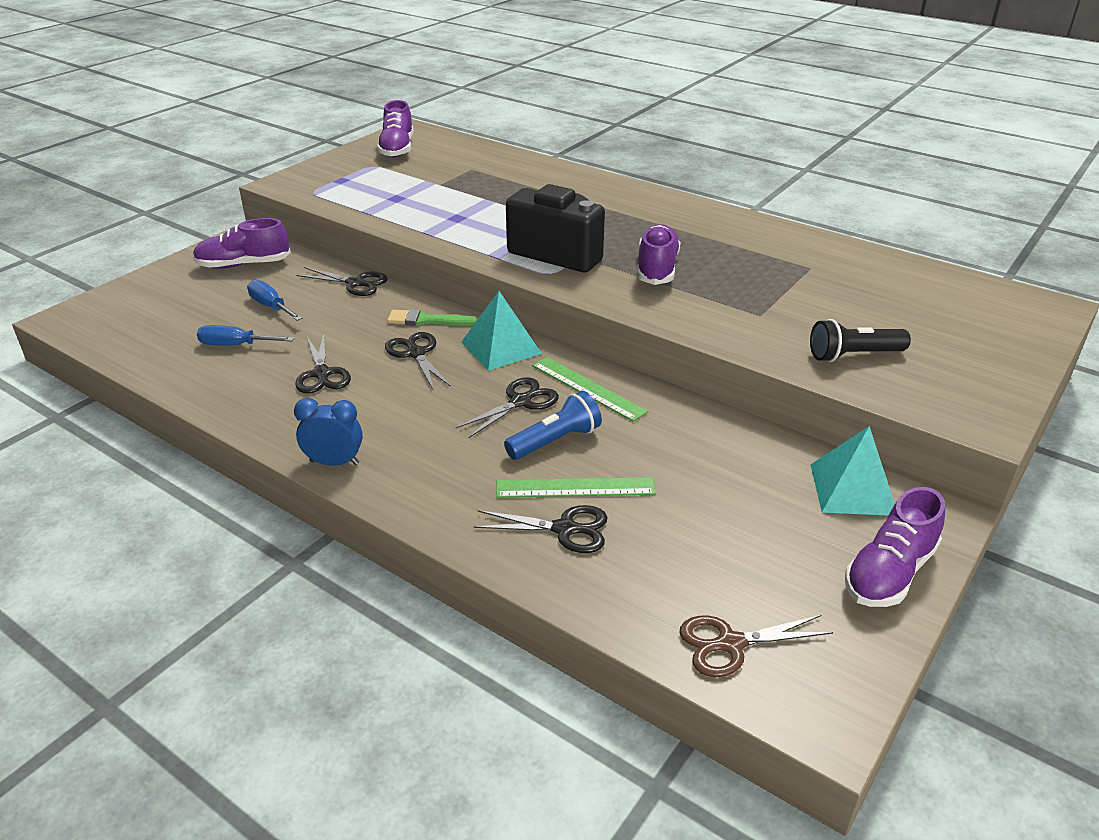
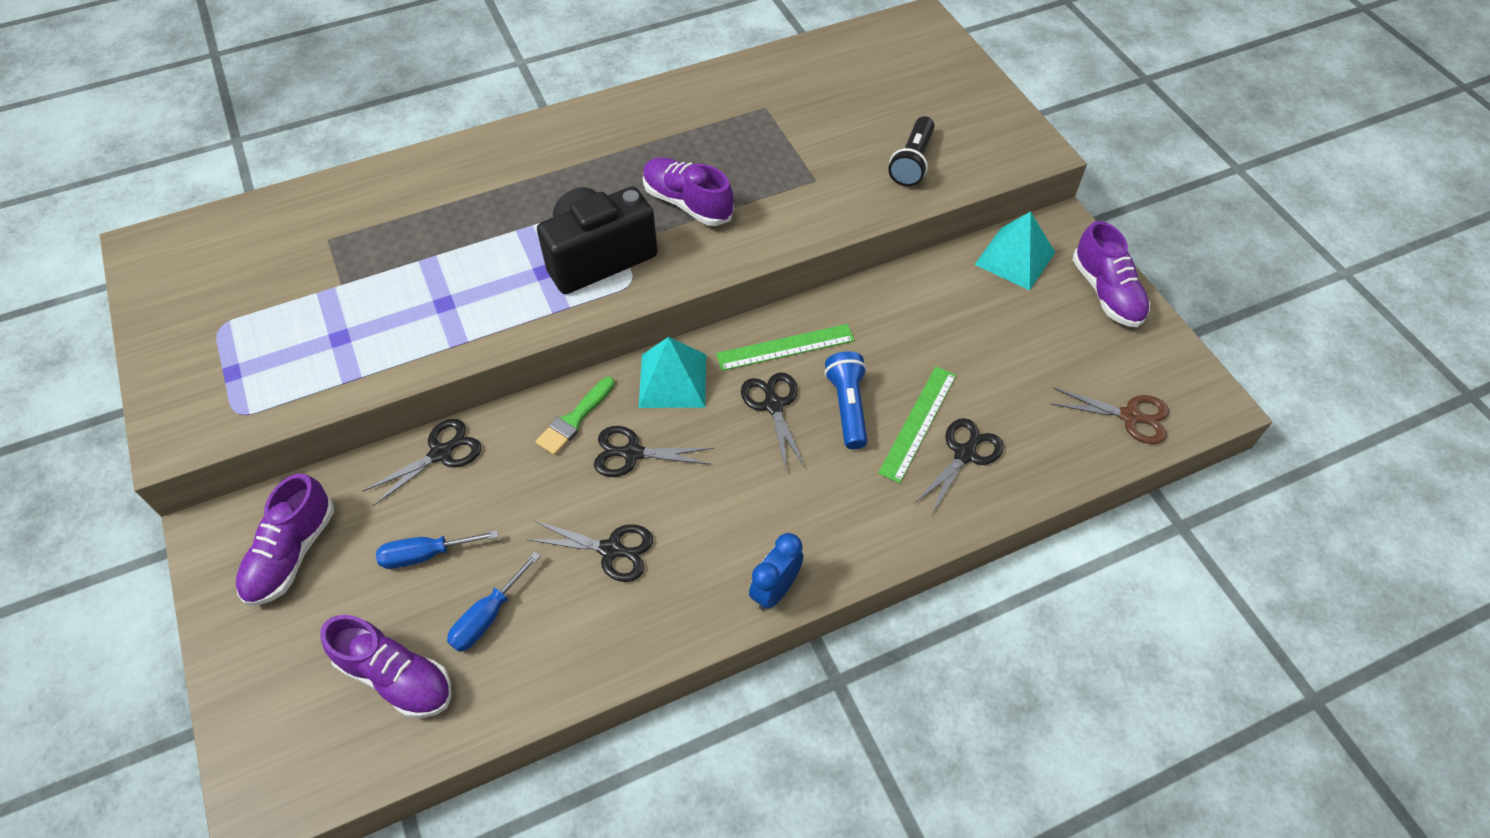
camera: 60 degrees left, 20 degrees up
purple shoe [377,100,413,158] -> purple shoe moved to [320,615,452,718]
brown scissors [679,615,833,677] -> brown scissors turned 90 degrees counterclockwise [1050,388,1169,444]

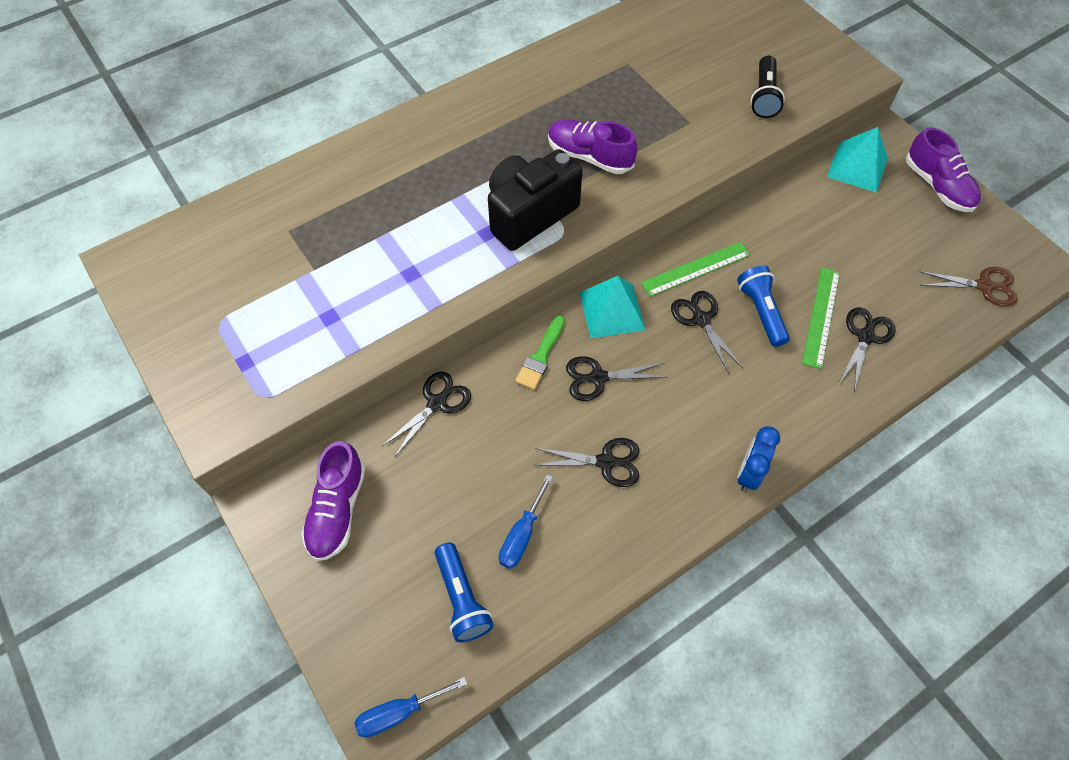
camera: 10 degrees left, 5 degrees up
purple shoe [320,615,452,718] -> blue flashlight [435,543,494,642]
blue screwdriver [376,530,498,569] -> blue screwdriver moved to [354,677,467,737]

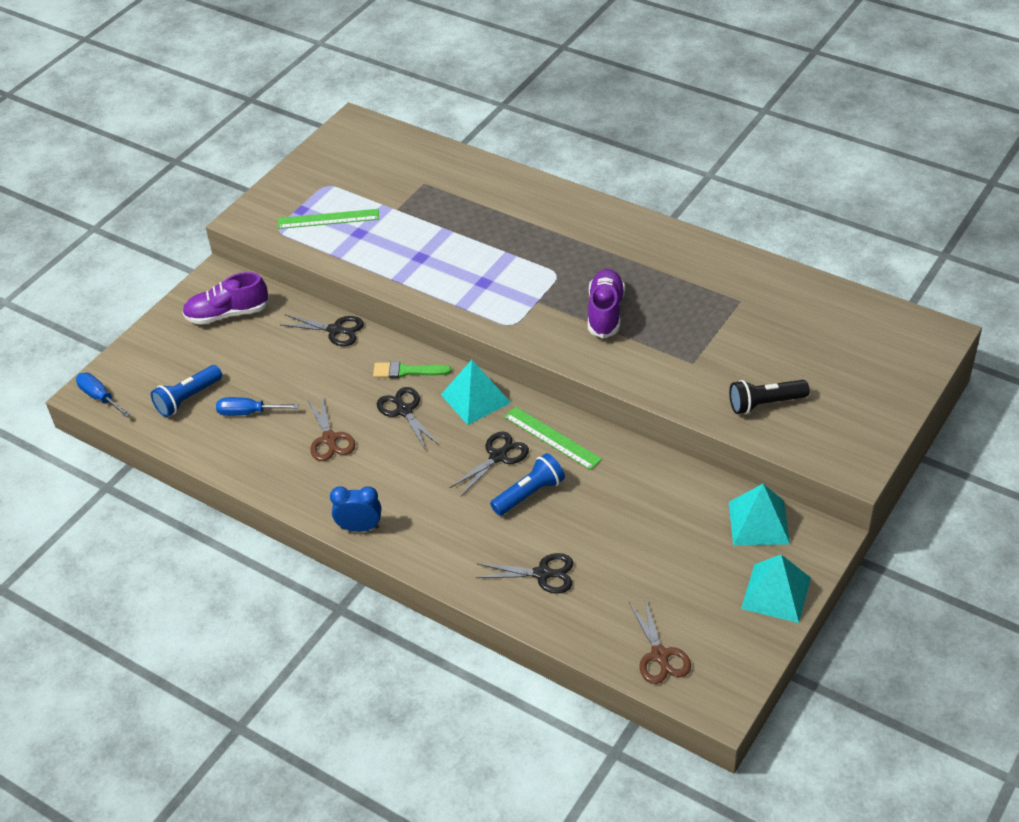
camera: 70 degrees right, 15 degrees down
black camera [488,149,582,251] -> none
black scissors [535,438,639,487] -> brown scissors [308,394,355,461]
green ruler [802,267,840,369] -> green ruler moved to [278,209,379,229]
purple shoe [906,127,981,212] -> turquoise pyramid [741,555,811,623]

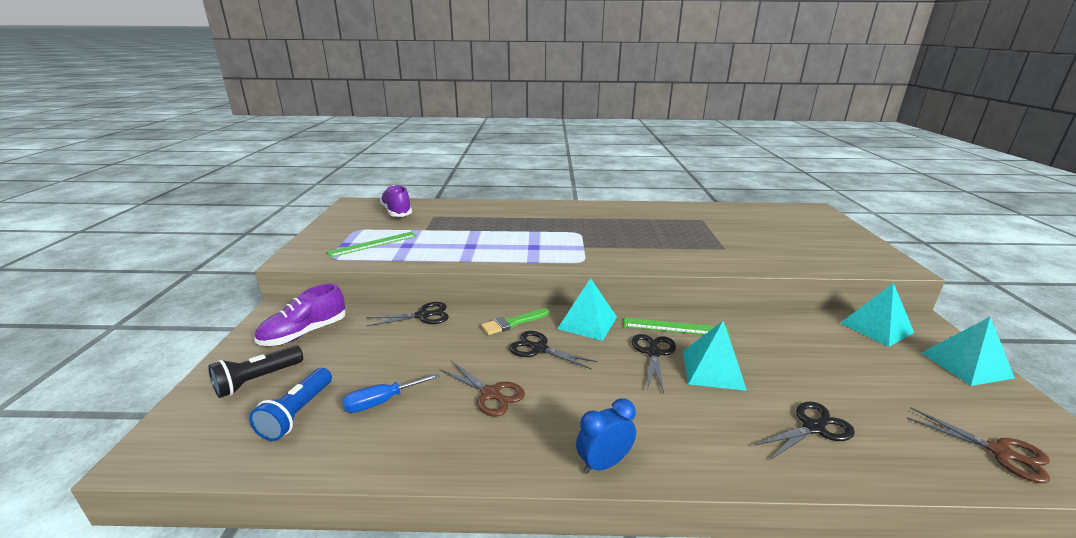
camera: 35 degrees left, 20 degrees down
blue screwdriver [76,372,131,417] -> none
blue flashlight [490,453,565,516] -> turquoise pyramid [683,321,747,391]
purple shoe [588,269,625,338] -> purple shoe moved to [380,185,412,217]
black flashlight [729,380,809,414] -> black flashlight moved to [208,345,303,398]

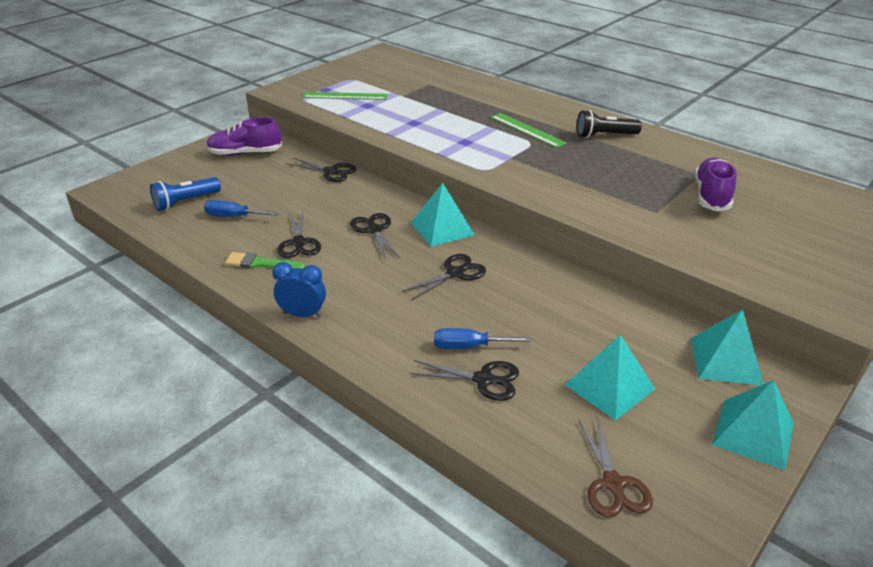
camera: 40 degrees right, 10 degrees up
black flashlight [208,345,303,398] -> black flashlight moved to [577,110,642,138]
purple shoe [380,185,412,217] -> purple shoe moved to [694,158,736,211]
brown scissors [439,361,525,417] -> black scissors [277,211,321,258]
green brush [481,309,549,335] -> green brush moved to [225,252,305,269]
green ruler [624,317,730,337] -> green ruler moved to [491,113,567,148]
turquoise pyramid [683,321,747,391] -> turquoise pyramid moved to [565,335,655,420]
none -> blue screwdriver [434,328,531,349]

